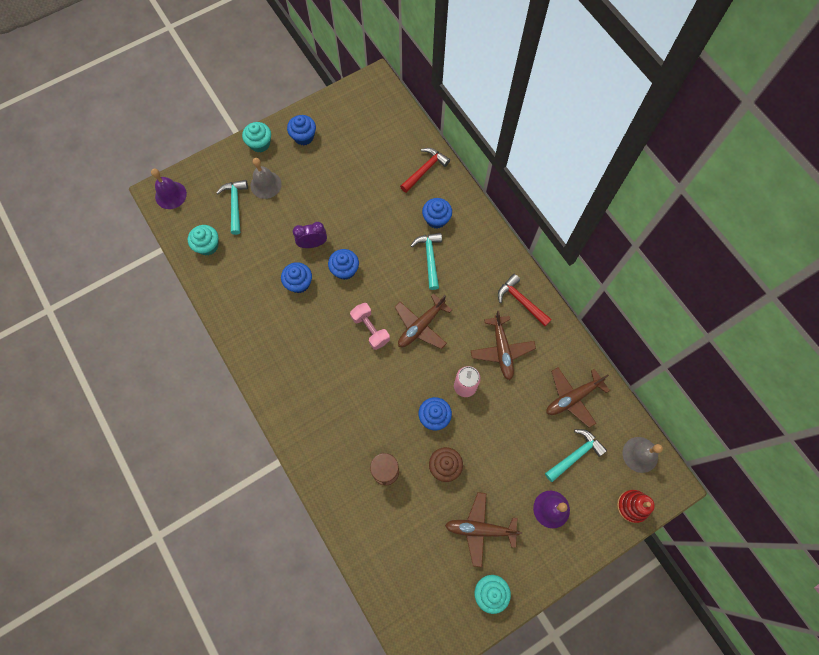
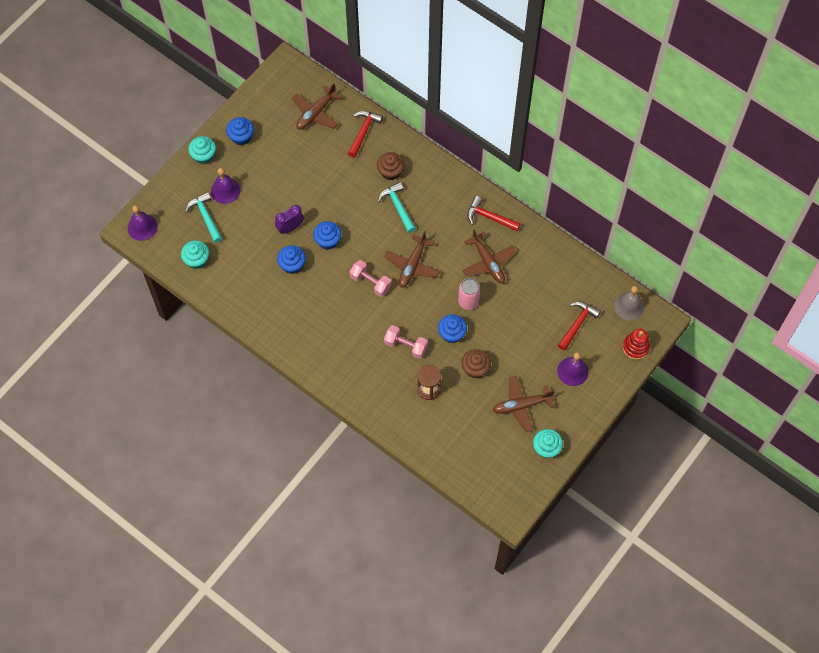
camera: 20 degrees left, 5 degrees down
grey bell [250,158,282,199] -> purple bell [211,168,240,204]
blue cupcake [422,198,452,229] -> brown cupcake [377,152,405,180]
turquoise hammer [545,429,607,482] -> red hammer [558,301,601,351]
brown plane [546,367,610,428] -> brown plane moved to [292,83,342,130]
none -> pink dumbbell [384,325,428,359]

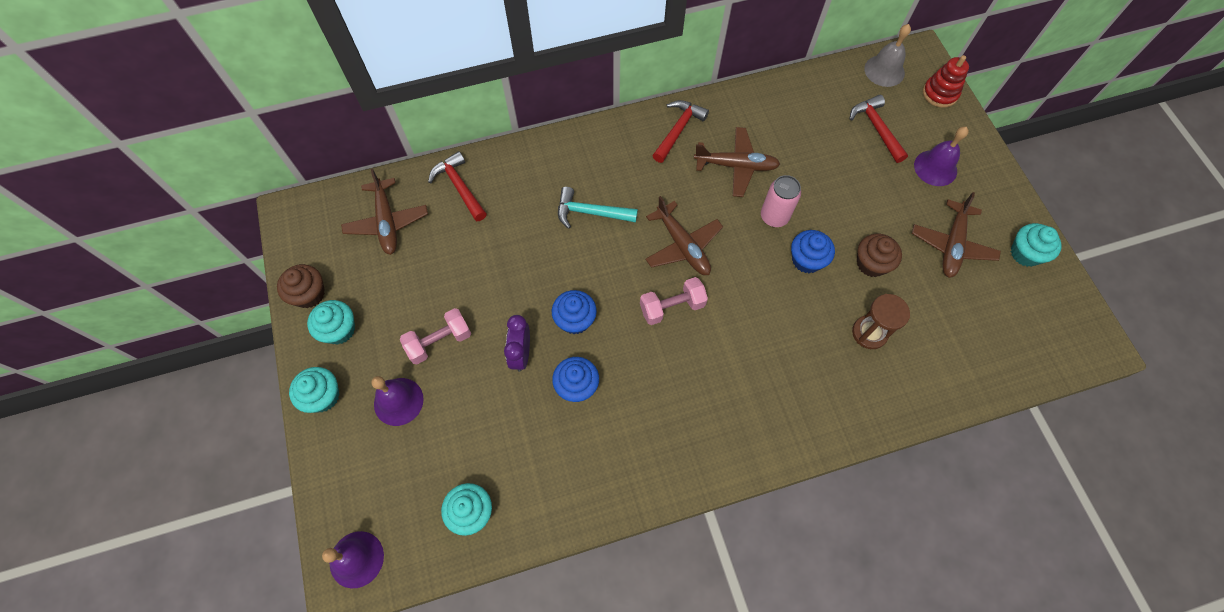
camera: 55 degrees left, 0 degrees up
turquoise hammer [185,192,222,243] -> none
blue cupcake [226,117,254,145] -> turquoise cupcake [307,300,355,345]
brown cupcake [377,152,405,180] -> brown cupcake moved to [277,264,325,308]
pink dumbbell [384,325,428,359] -> pink dumbbell moved to [400,308,471,364]
red hammer [467,196,521,231] -> red hammer turned 150 degrees clockwise [652,100,709,163]

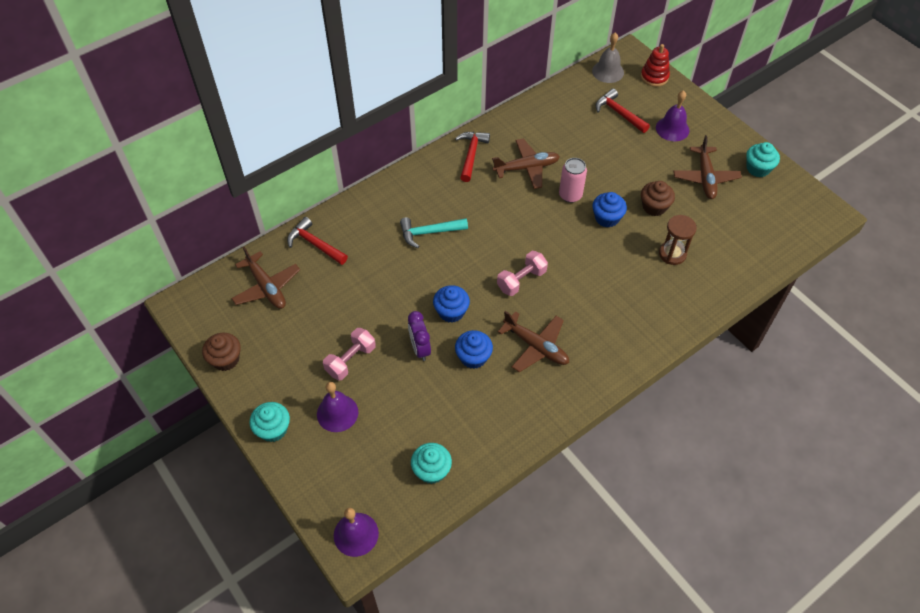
camera: 20 degrees left, 10 degrees down
turquoise cupcake [307,300,355,345] -> none
brown plane [645,196,723,275] -> brown plane moved to [498,311,569,372]

